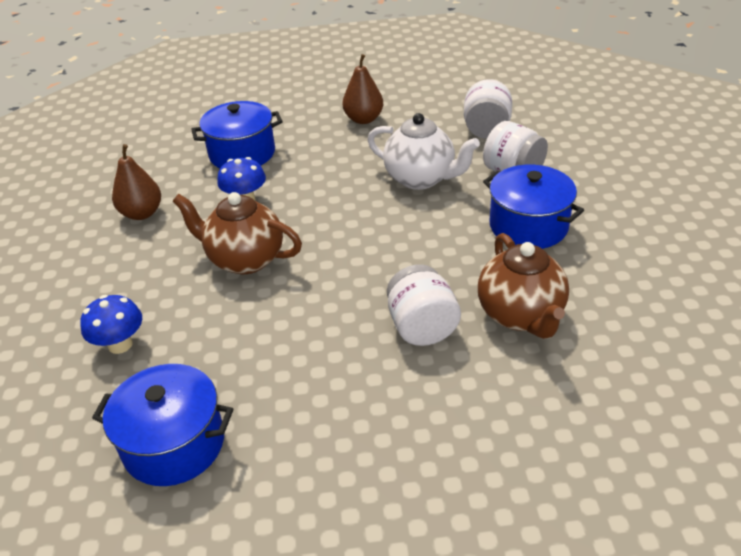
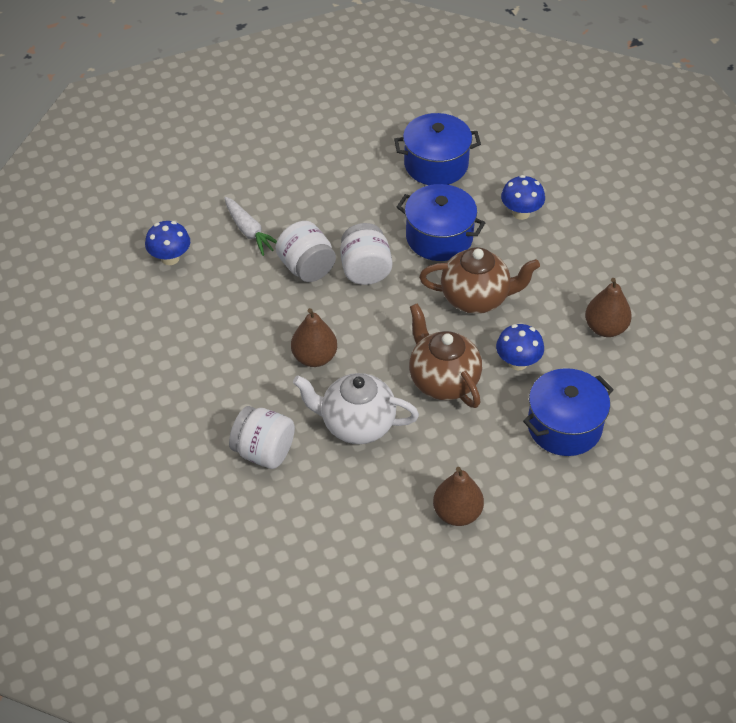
camera: 160 degrees right, 10 degrees up
white jar [464,79,512,139] -> white jar moved to [340,223,392,285]
brown teapot [478,233,569,339] -> brown teapot moved to [409,303,482,408]
blue pot [483,165,584,249] -> blue pot moved to [397,184,485,261]
none -> blue mushroom [145,221,190,265]
none -> white carrot [224,197,277,256]
none -> brown pear [291,308,337,367]

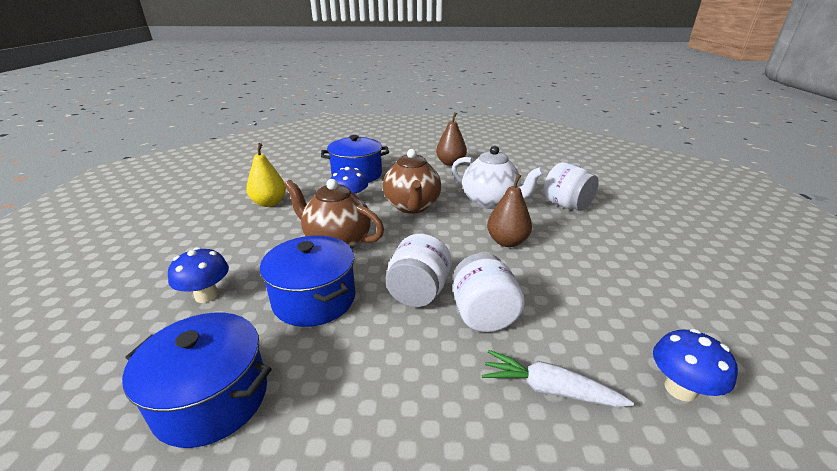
camera: 155 degrees left, 20 degrees down
white carrot [224,197,277,256] -> white carrot turned 60 degrees counterclockwise [482,350,634,407]
brown pear [585,278,632,337] -> yellow pear [246,143,286,207]

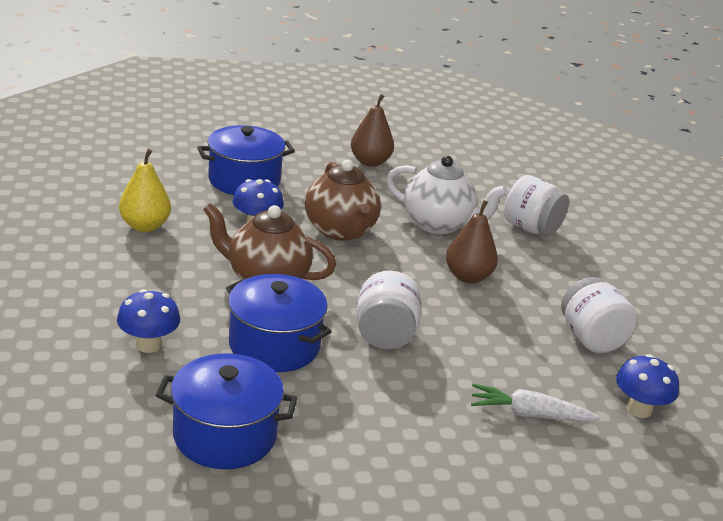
camera: 15 degrees left, 0 degrees up
white jar [453,253,525,332] -> white jar moved to [561,277,638,353]

